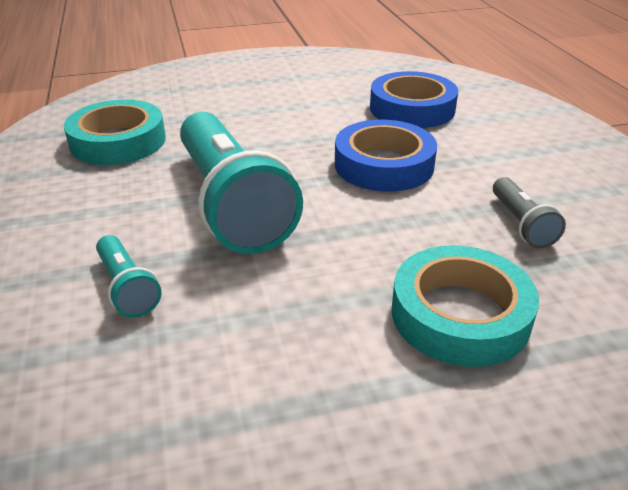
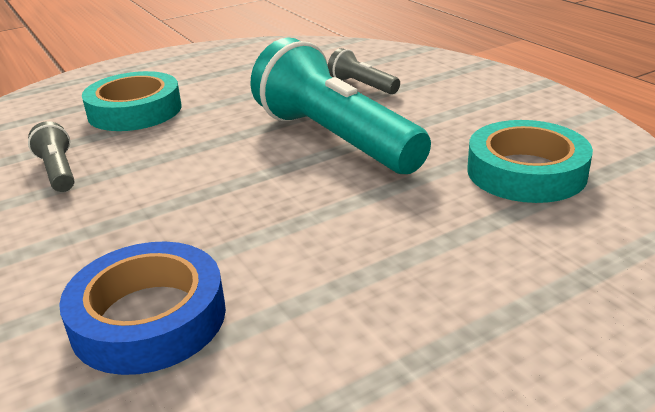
camera: 165 degrees right, 5 degrees down
turquoise flashlight [96,235,161,317] -> grey flashlight [328,48,400,94]
blue tape [335,120,437,192] -> none

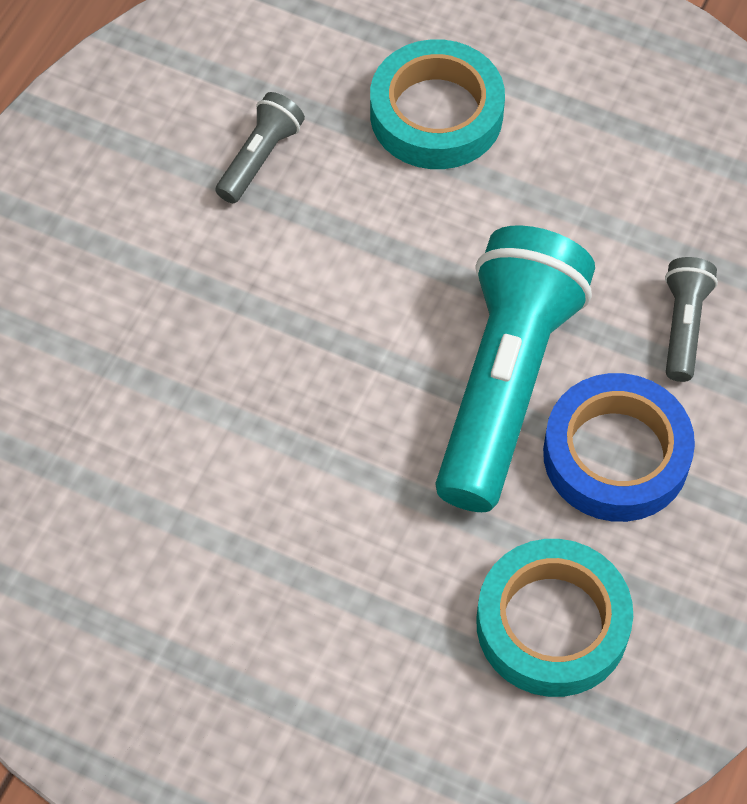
camera: 55 degrees right, 30 degrees up
blue tape [59,242,226,375] -> blue tape moved to [543,373,695,522]

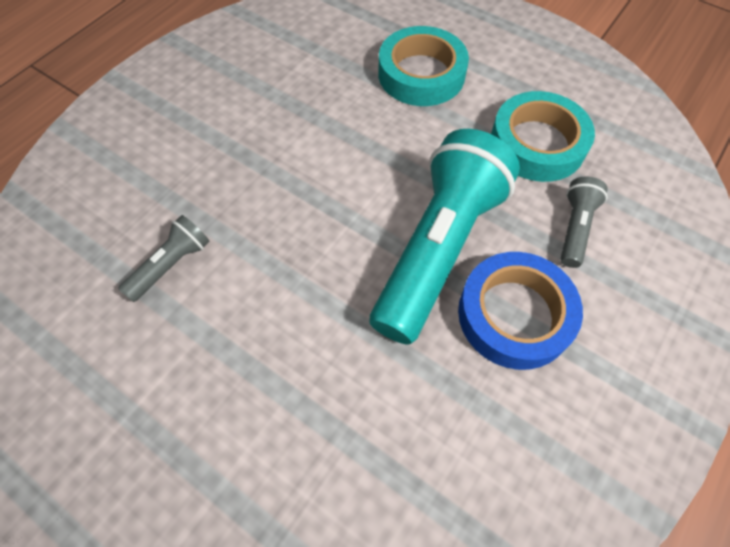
camera: 10 degrees right, 0 degrees up
grey flashlight [216,92,305,203] -> grey flashlight moved to [118,215,209,302]
turquoise tape [476,539,633,697] -> turquoise tape moved to [491,91,595,182]

